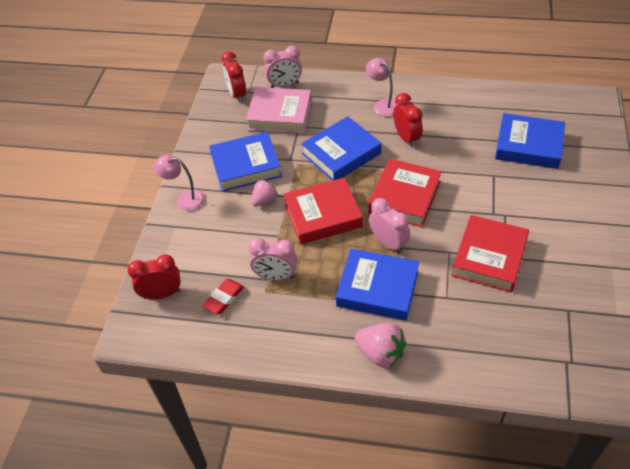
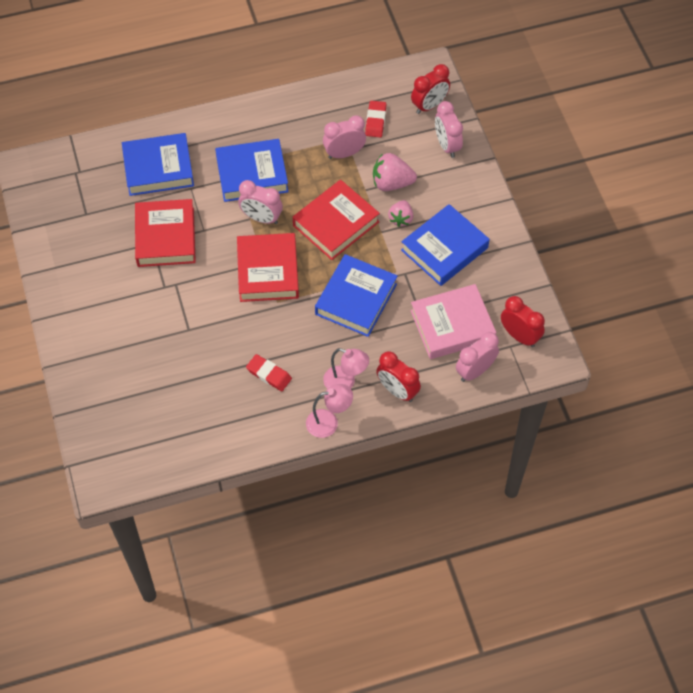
camera: 150 degrees right, 10 degrees up
pink lamp [153,154,205,211] -> pink lamp moved to [306,384,353,438]
pink strawberry [355,323,406,368] -> pink strawberry moved to [373,153,417,191]
red clock [393,93,423,148] -> red clock moved to [376,351,421,402]
blue book [495,113,565,169] -> blue book moved to [122,133,194,196]
none -> red eraser [246,354,292,391]
none -> pink clock [435,101,463,158]

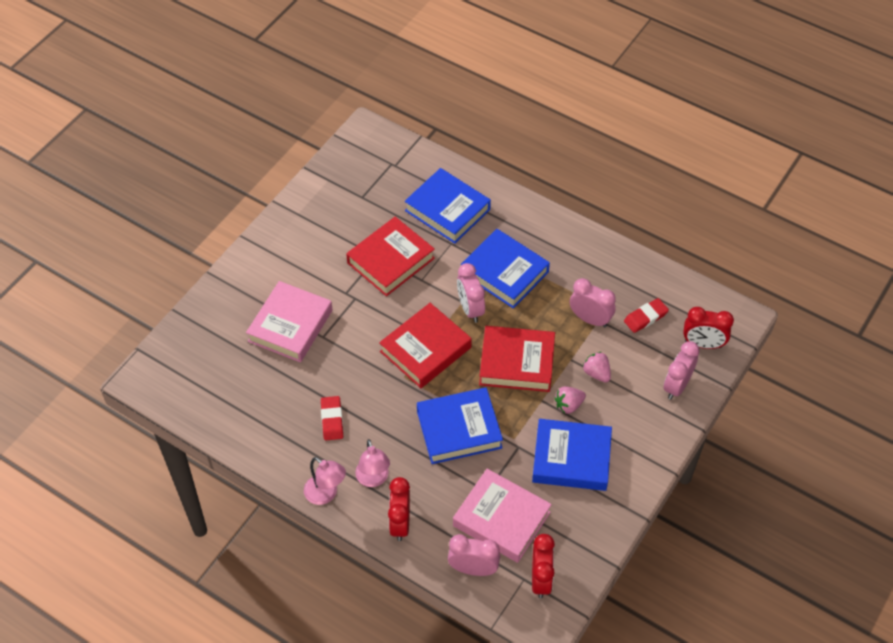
camera: 50 degrees right, 5 degrees down
pink strawberry [373,153,417,191] -> pink strawberry [582,352,611,382], size x0.66
none -> pink book [246,281,332,362]

